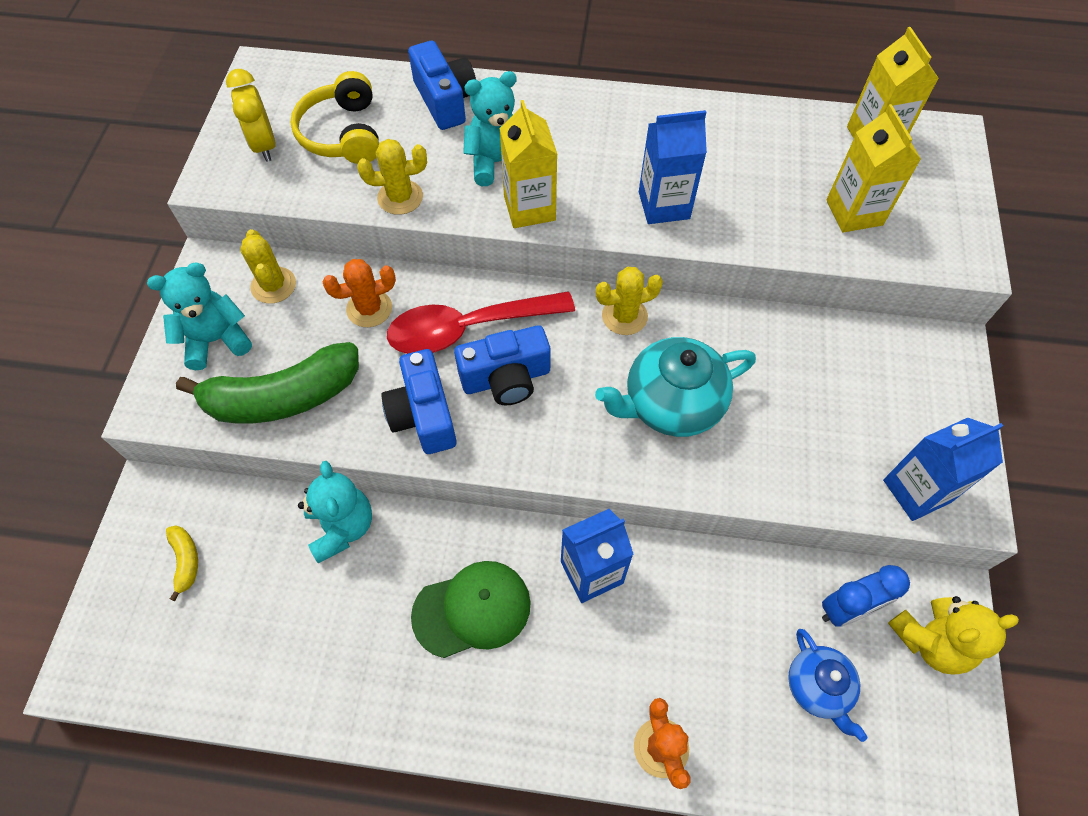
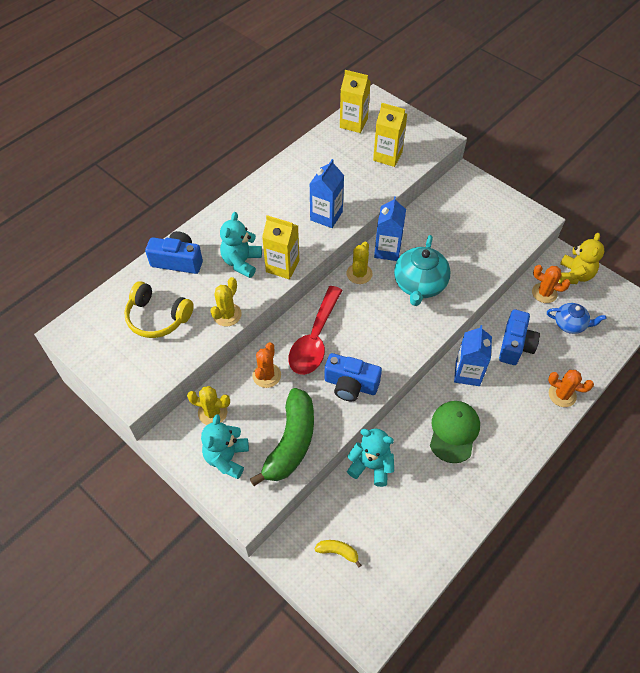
camera: 55 degrees left, 5 degrees down
yellow clock [226,69,276,162] -> none
blue camera [454,325,551,405] -> blue camera moved to [499,309,540,365]
blue clock [822,565,910,627] -> orange cactus [532,265,570,303]
blue carton [883,418,1003,521] -> blue carton moved to [374,196,406,261]

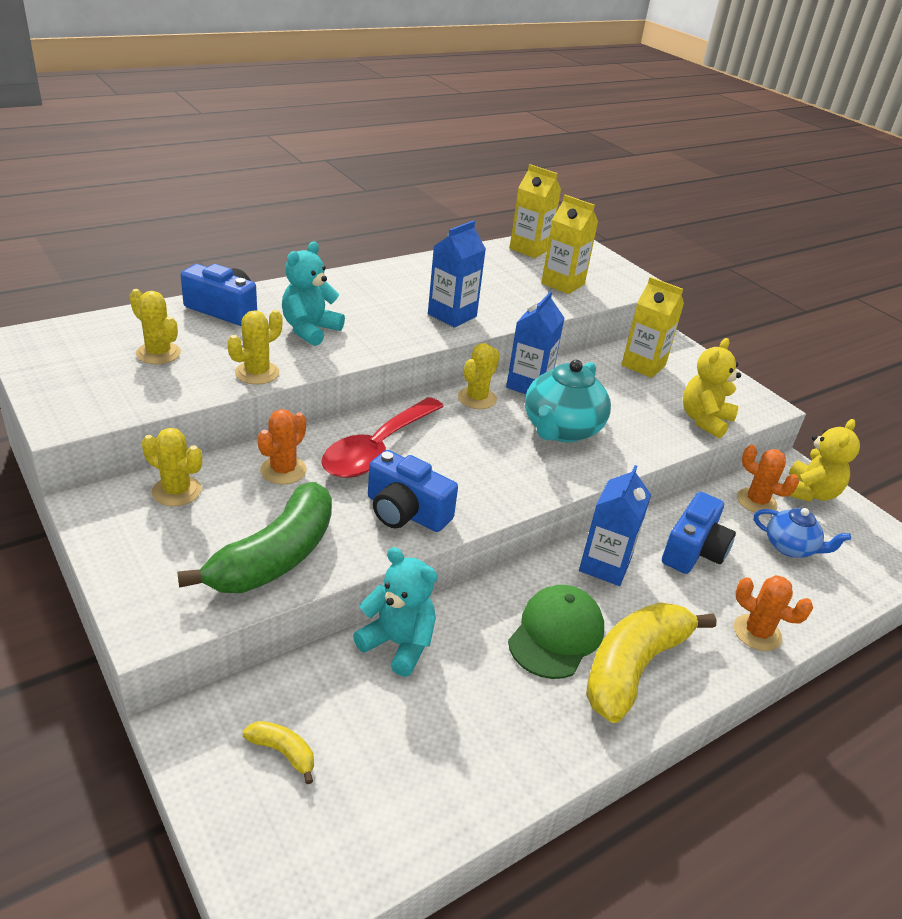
camera: 10 degrees right, 20 degrees down
yellow headphones [124,281,194,338] -> yellow cactus [130,289,181,364]
turquoise teddy bear [201,414,249,479] -> none
yellow carton [262,215,299,279] -> yellow carton moved to [622,277,684,378]
none -> yellow banana [586,602,717,723]
none -> yellow teddy bear [683,338,741,438]

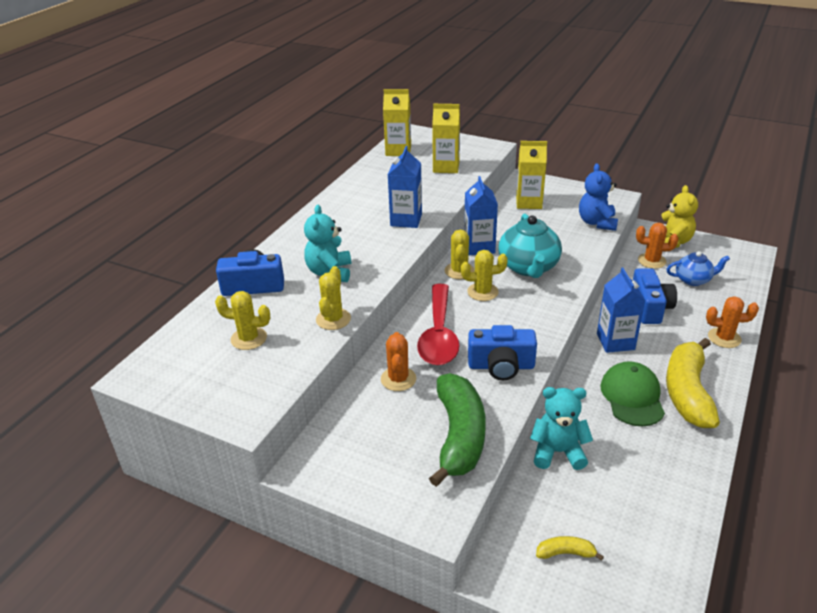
camera: 25 degrees left, 0 degrees up
yellow cactus [142,428,202,506] -> yellow cactus moved to [461,250,508,301]
yellow teddy bear [683,338,741,438] -> blue teddy bear [579,163,618,231]

